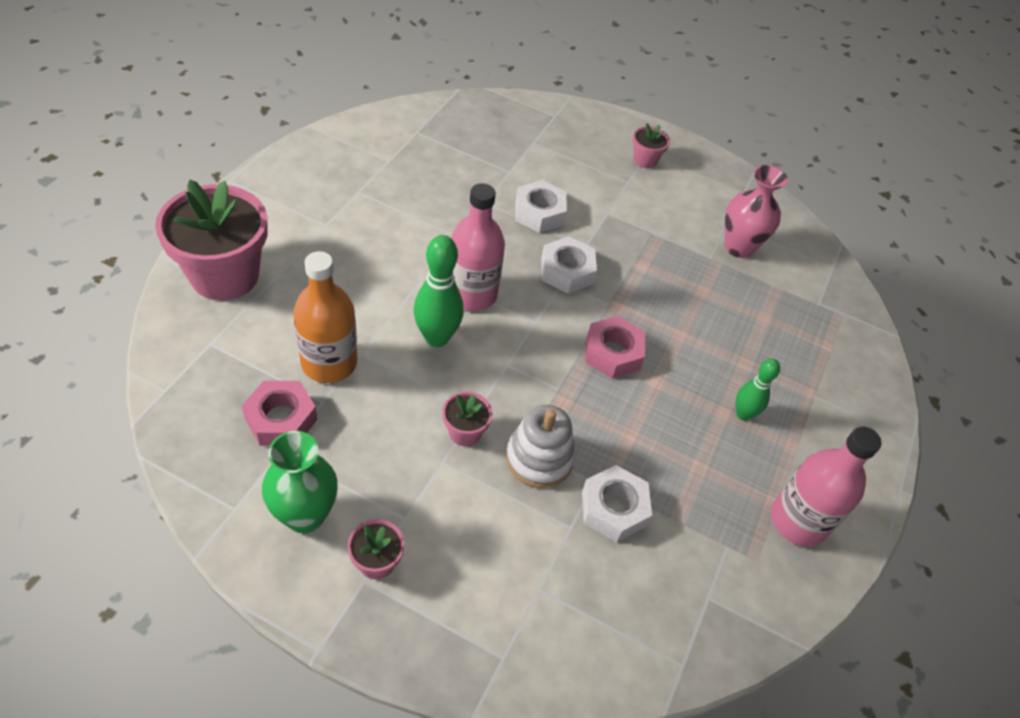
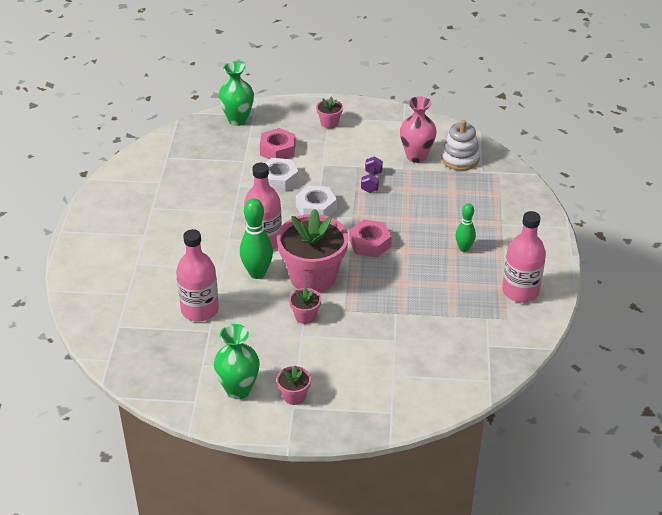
camera: 15 degrees left, 10 degrees down
pink flower pot [155,180,268,301] -> pink flower pot moved to [277,209,349,293]
pink nut [242,380,317,446] -> pink nut moved to [260,128,296,159]
orange bottle [293,251,357,383] -> pink bottle [176,229,219,321]
white stacking toy [506,405,576,488] -> white stacking toy moved to [441,120,480,171]
white nut [582,465,652,542] -> none
none -> green vase [219,61,254,126]
none -> purple dumbbell [361,156,383,193]

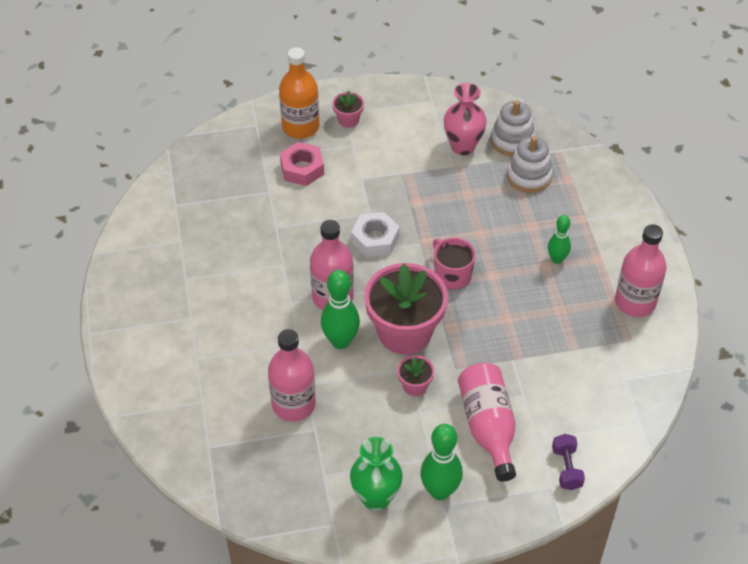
camera: 15 degrees left, 10 degrees up
green vase [219,61,254,126] -> none
white nut [265,158,299,192] -> none
pink flower pot [277,366,311,405] -> green bowling pin [420,424,463,500]
pink nut [349,220,392,258] -> pink mug [433,238,476,290]
purple dumbbell [361,156,383,193] -> purple dumbbell moved to [552,434,585,490]
none -> orange bottle [279,47,319,139]
none -> pink bottle [458,363,516,482]
none -> white stacking toy [507,136,553,193]

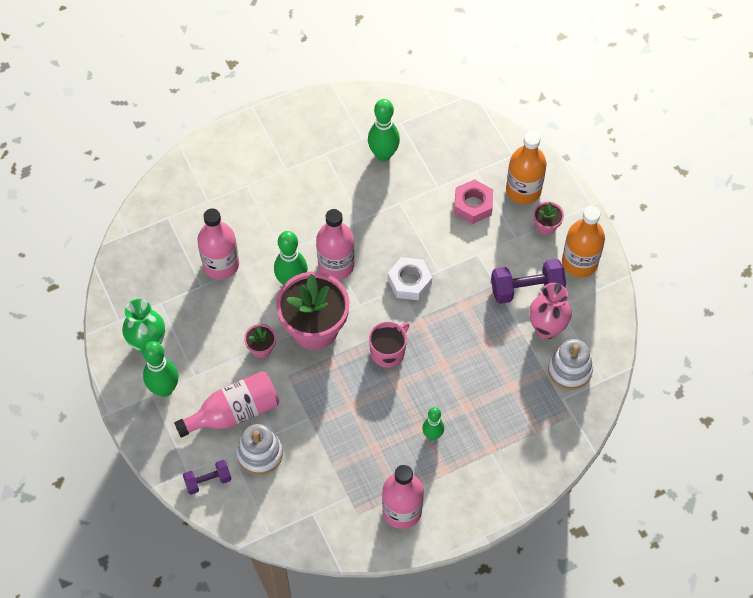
camera: 75 degrees right, 10 degrees up
white stacking toy [507,136,553,193] -> white stacking toy moved to [237,424,283,475]
none -> green bowling pin [368,99,400,161]
none -> purple dumbbell [491,259,566,304]
none -> orange bottle [562,206,605,277]

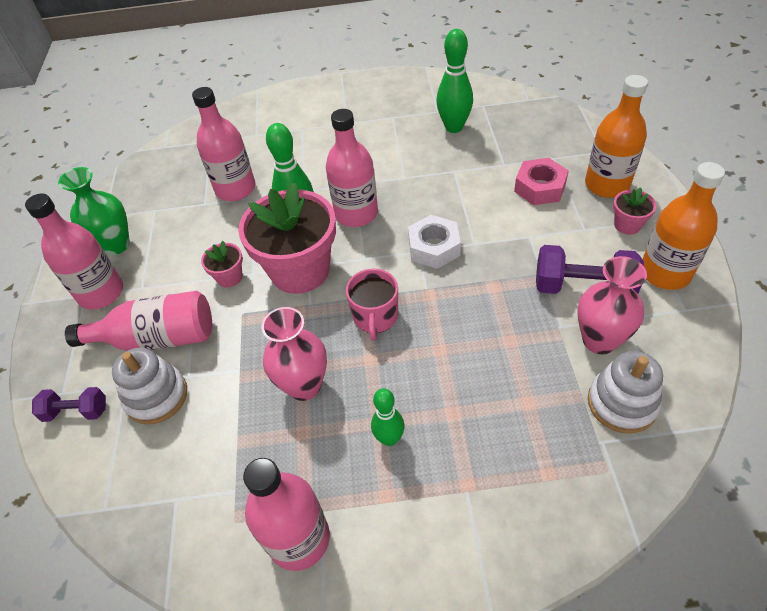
camera: 25 degrees right, 10 degrees down
green bowling pin [143,341,178,397] -> pink bottle [25,193,123,310]
pink mug [369,322,410,368] -> pink mug turned 120 degrees clockwise [346,269,398,341]
none -> pink vase [262,307,327,401]

